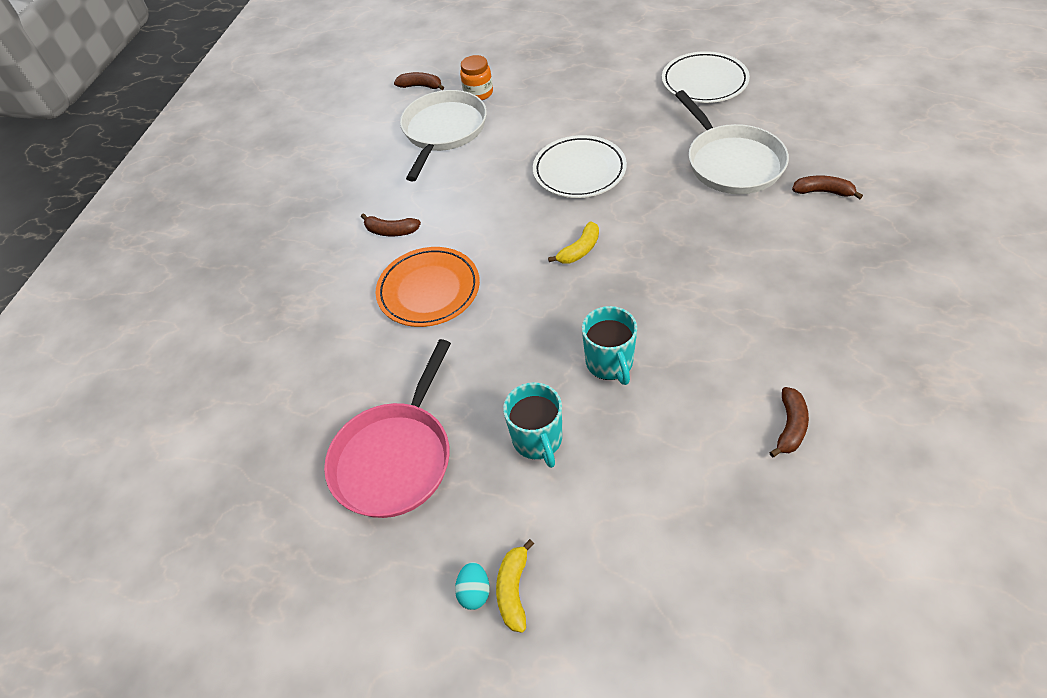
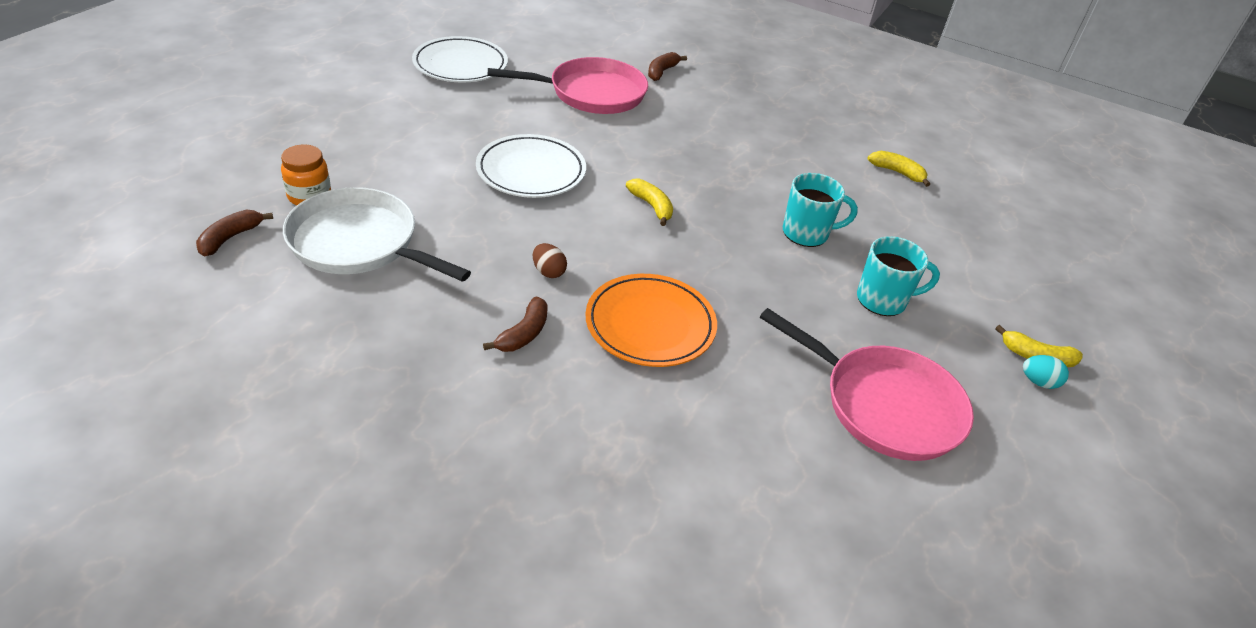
camera: 85 degrees left, 10 degrees down
white pan [675,90,789,194] -> pink pan [488,57,648,114]
brown banana [769,387,809,457] -> yellow banana [867,151,930,187]
none -> brown egg [533,243,567,278]

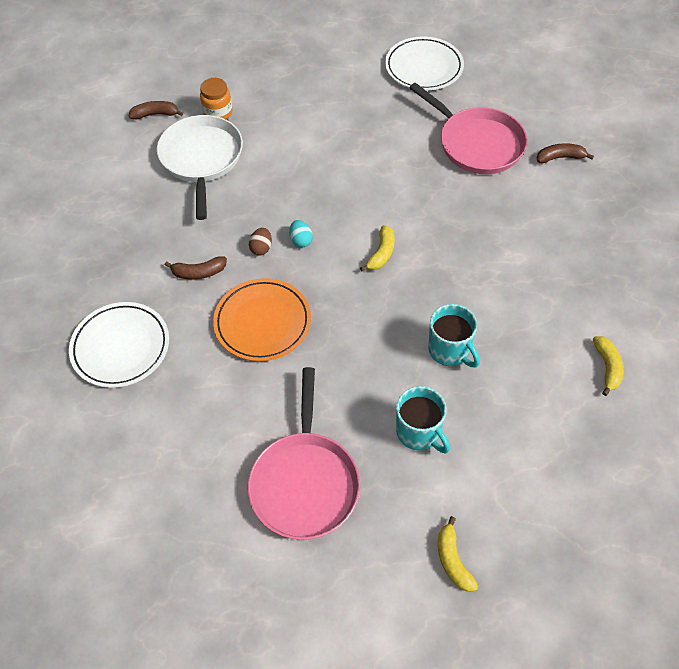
camera: 60 degrees right, 15 degrees up
white plate [476,134,586,198] -> white plate moved to [69,302,169,388]
turquoise egg [1023,355,1069,389] -> turquoise egg moved to [289,220,313,247]

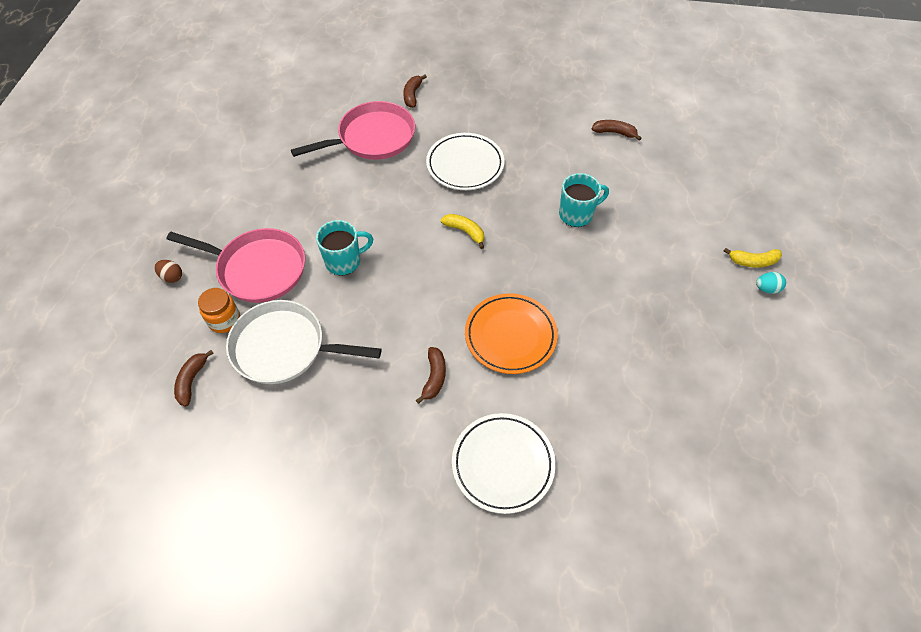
camera: 75 degrees left, 0 degrees up
pink pan [248,367,360,540] -> pink pan moved to [166,228,305,303]
brown egg [249,227,272,256] -> brown egg moved to [155,260,182,283]
turquoise egg [289,220,313,247] -> turquoise egg moved to [756,272,786,294]
white plate [385,36,464,90] -> white plate moved to [426,133,504,190]
turquoise mug [396,386,450,453] -> turquoise mug moved to [316,220,373,275]
yellow banana [593,336,623,396] -> brown banana [592,120,642,141]

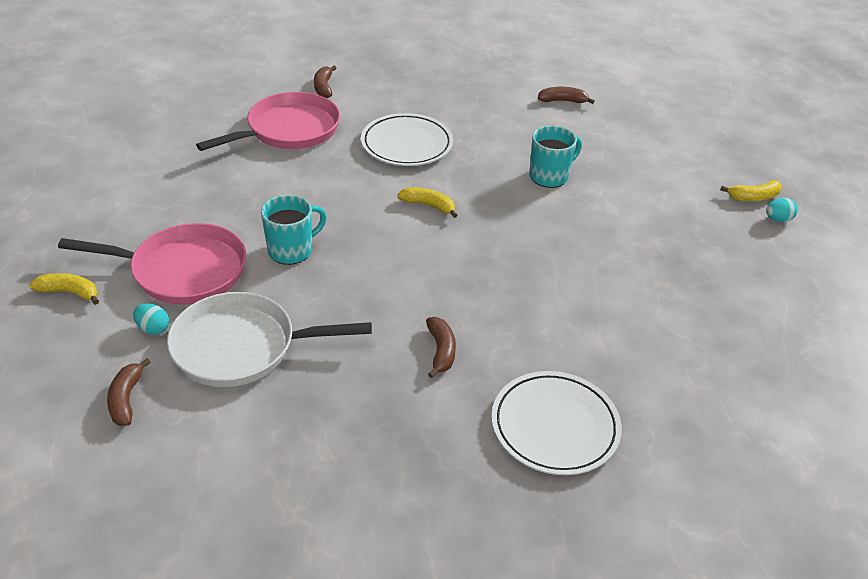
camera: 15 degrees left, 15 degrees down
brown egg [155,260,182,283] -> yellow banana [29,273,99,305]
orange jar [198,288,240,333] -> turquoise egg [133,304,169,335]
orange plate [465,293,558,374] -> none

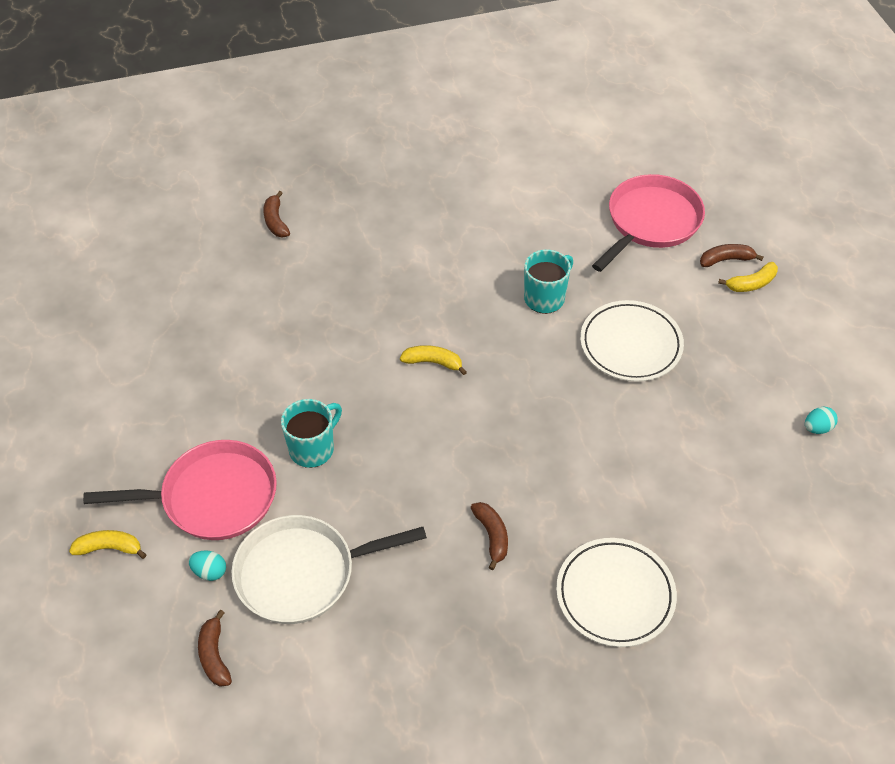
camera: 10 degrees left, 10 degrees up
pink pan [196,92,340,151] -> pink pan moved to [592,174,705,272]
white plate [361,113,453,166] -> white plate moved to [580,300,684,382]
brown banana [538,87,595,104] -> brown banana moved to [700,244,764,267]
turquoise egg [766,198,798,222] -> turquoise egg moved to [805,407,838,434]

